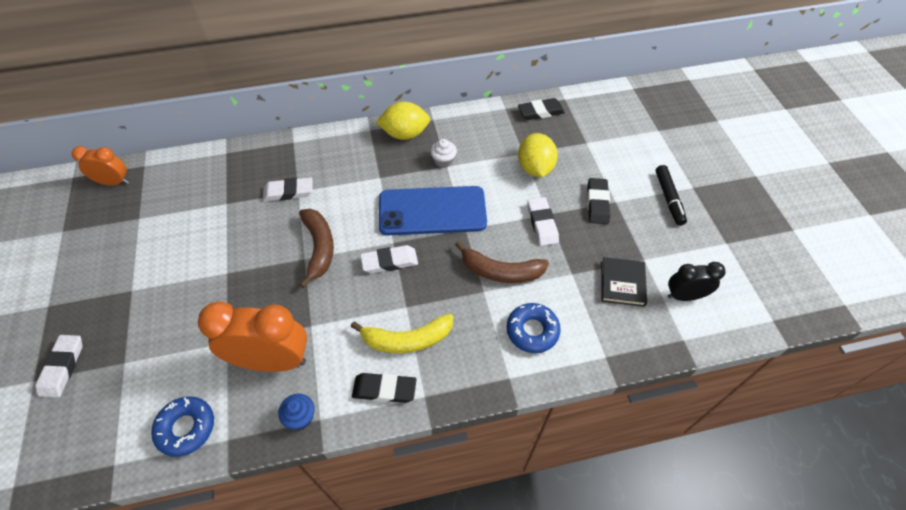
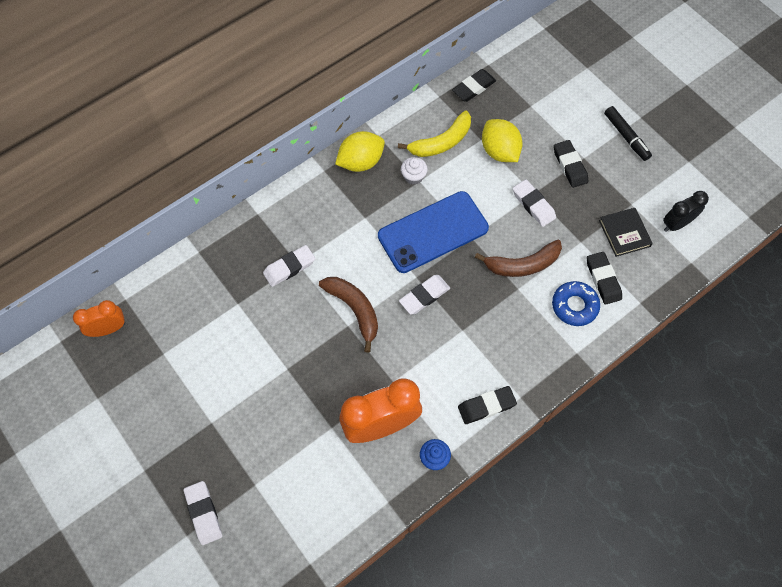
camera: 25 degrees left, 10 degrees up
blue donut [151,397,214,457] -> none
yellow banana [350,314,453,353] -> yellow banana moved to [398,111,471,157]
none -> black eraser [587,252,622,304]

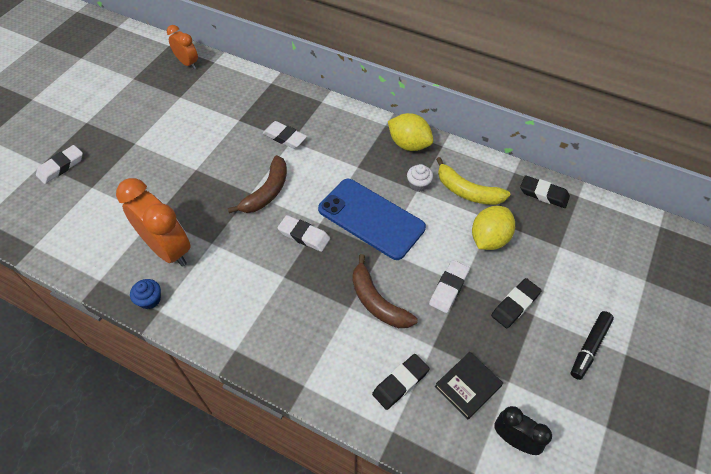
camera: 65 degrees right, 10 degrees down
black eraser [458,386,517,424] -> none
blue donut [552,281,600,326] -> none

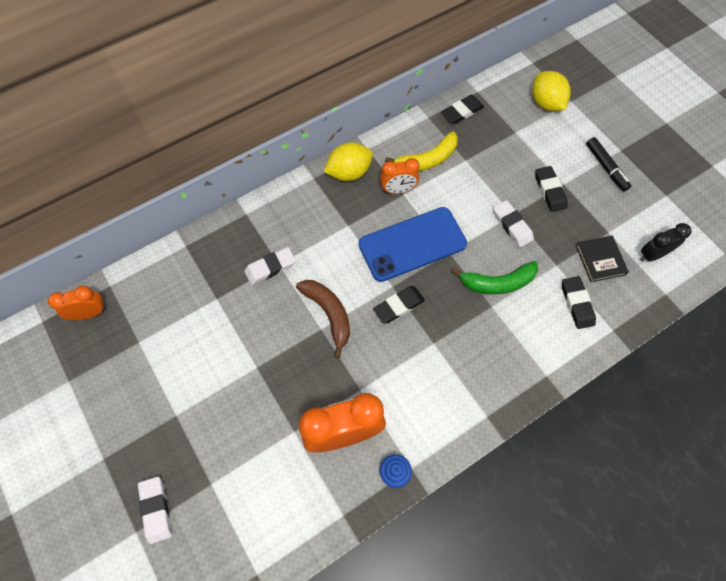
camera: 60 degrees left, 10 degrees up
white eraser [277,215,330,252] -> black eraser [373,286,425,324]
brown banana [352,254,418,328] -> green banana [451,261,538,294]
white cupcake [407,164,433,192] -> orange clock [380,158,419,194]
yellow lemon [472,206,515,250] -> yellow lemon moved to [532,71,571,111]

